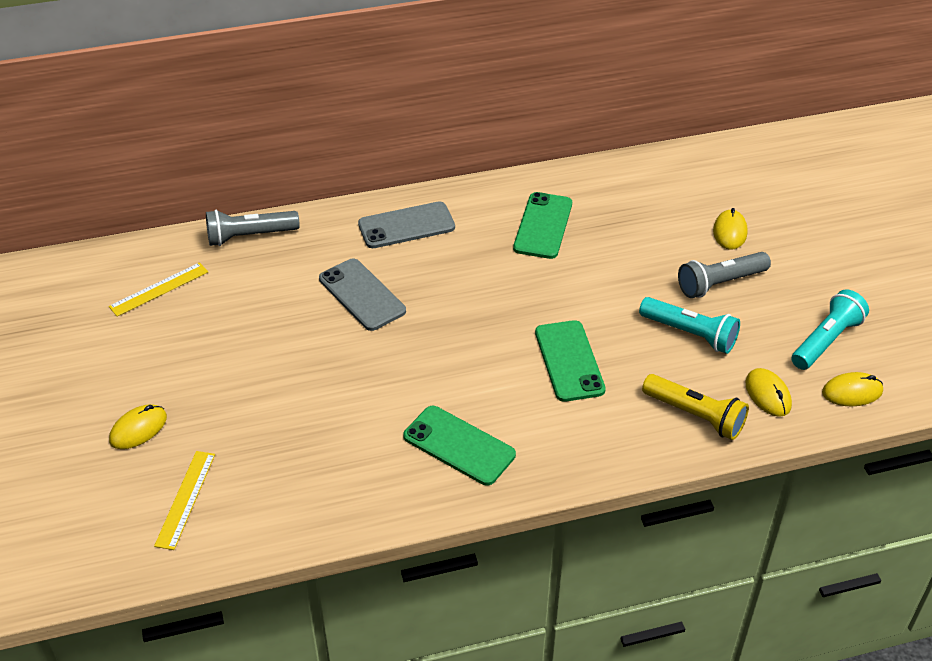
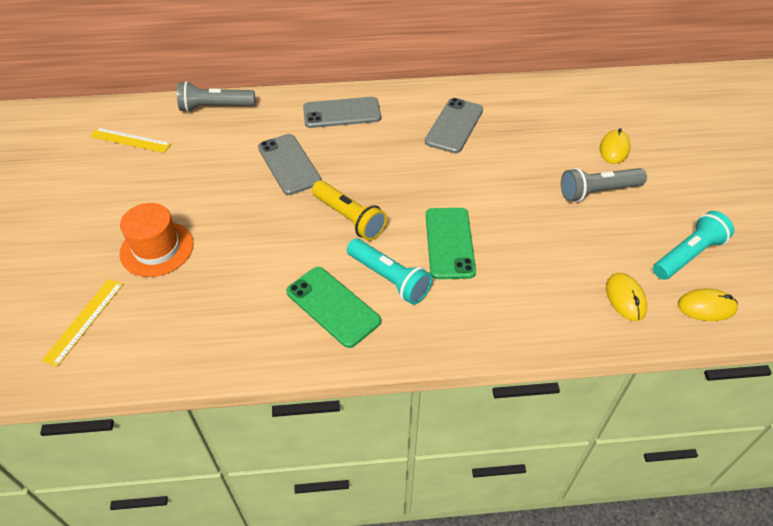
camera: 10 degrees right, 5 degrees up
yellow ruler [109,262,208,316] -> yellow ruler turned 45 degrees clockwise [90,128,171,153]
yellow mouse [109,404,167,449] -> none
green phone [513,192,572,259] -> grey phone [425,98,483,153]
turquoise flashlight [639,297,740,354] -> turquoise flashlight moved to [347,239,433,305]
yellow flashlight [642,374,749,440] -> yellow flashlight moved to [312,181,387,241]
none -> orange hat [119,203,194,277]

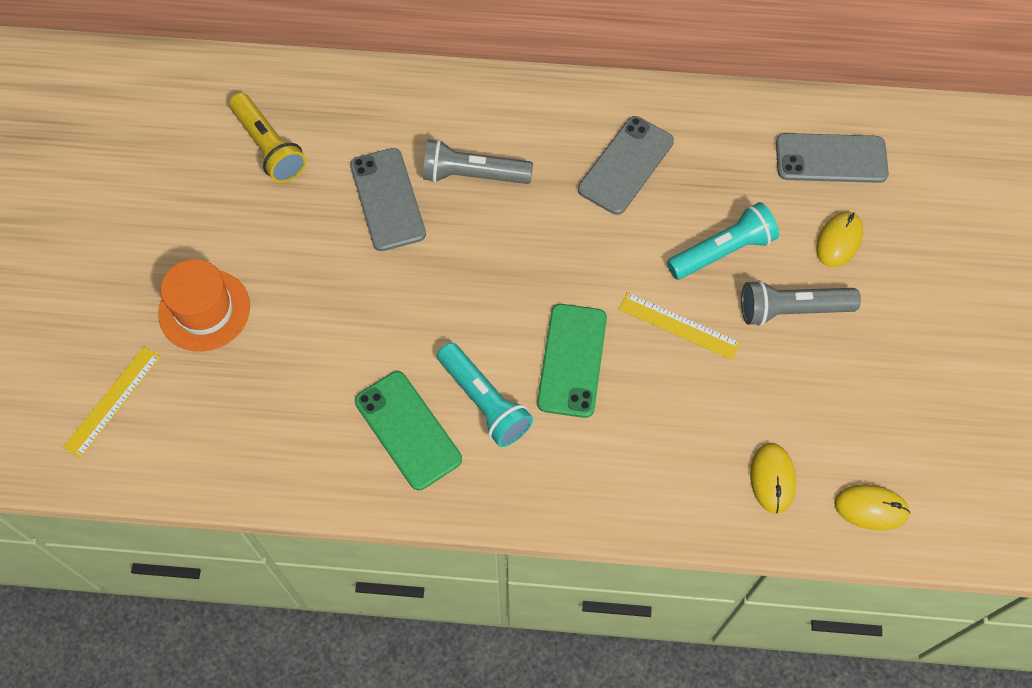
camera: 10 degrees right, 15 degrees up
yellow ruler [90,128,171,153] -> yellow ruler moved to [619,292,741,360]
grey flashlight [177,81,255,112] -> grey flashlight moved to [423,139,533,184]
grey phone [303,97,381,128] -> grey phone moved to [776,133,889,183]
yellow flashlight [312,181,387,241] -> yellow flashlight moved to [229,93,306,183]
turquoise flashlight [653,211,734,280] -> turquoise flashlight moved to [667,202,779,280]

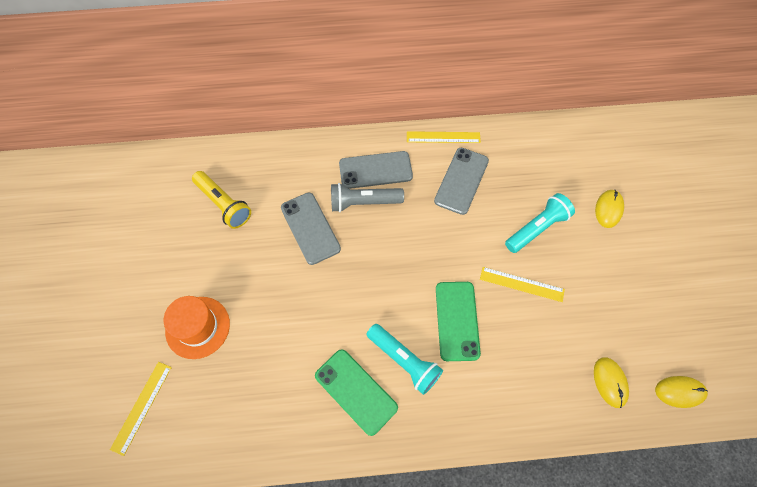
camera: 10 degrees left, 0 degrees up
grey flashlight [741,280,861,326] -> none
grey phone [776,133,889,183] -> grey phone moved to [339,151,413,189]
none -> yellow ruler [407,131,481,143]

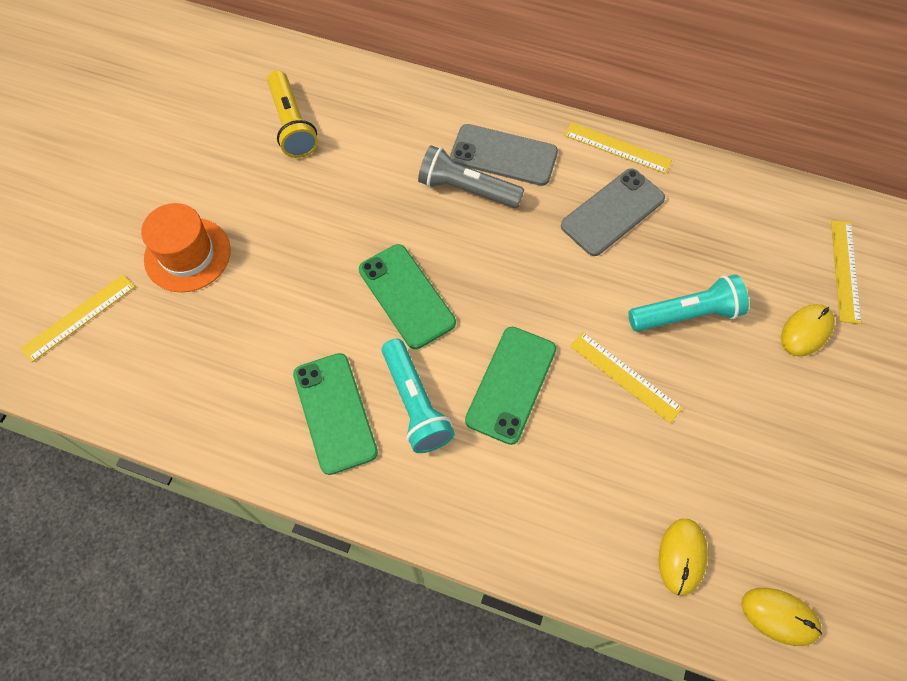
camera: 25 degrees right, 0 degrees up
grey phone [281,193,341,265] -> none
none -> green phone [359,244,456,349]
none -> yellow ruler [831,220,861,324]

